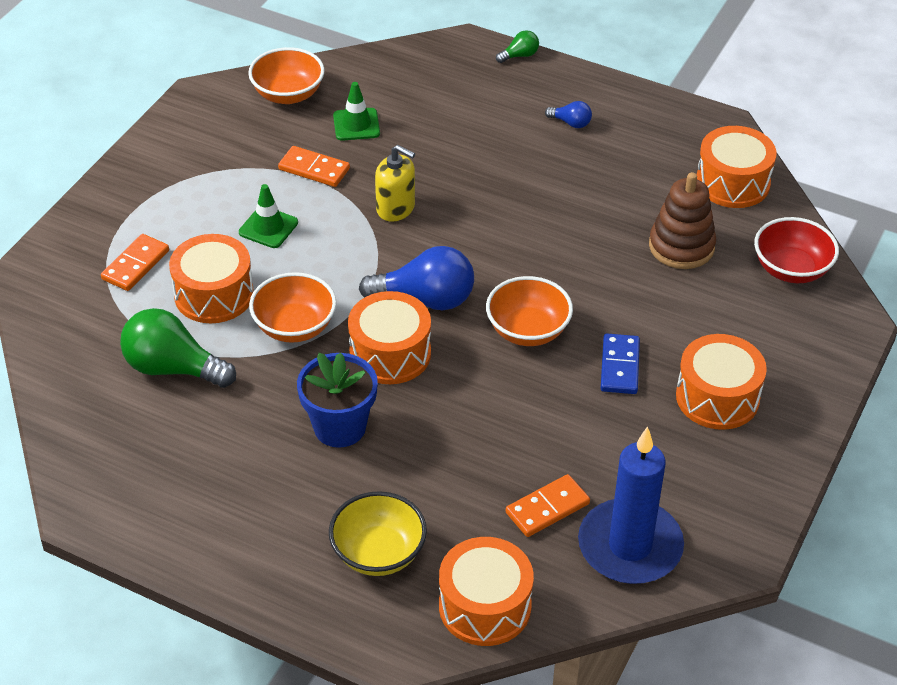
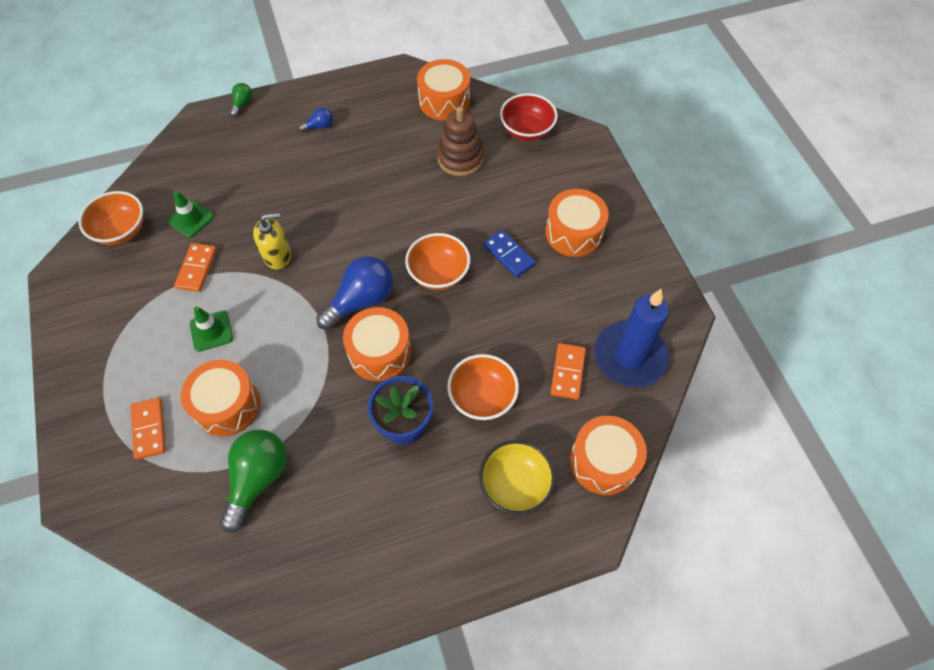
camera: 45 degrees left, 15 degrees up
green light bulb [120,308,236,388] -> green light bulb turned 135 degrees clockwise [220,430,287,533]
orange bowl [249,272,337,343] -> orange bowl moved to [447,354,519,420]
orange domino [278,146,350,187] -> orange domino turned 60 degrees counterclockwise [174,243,217,292]

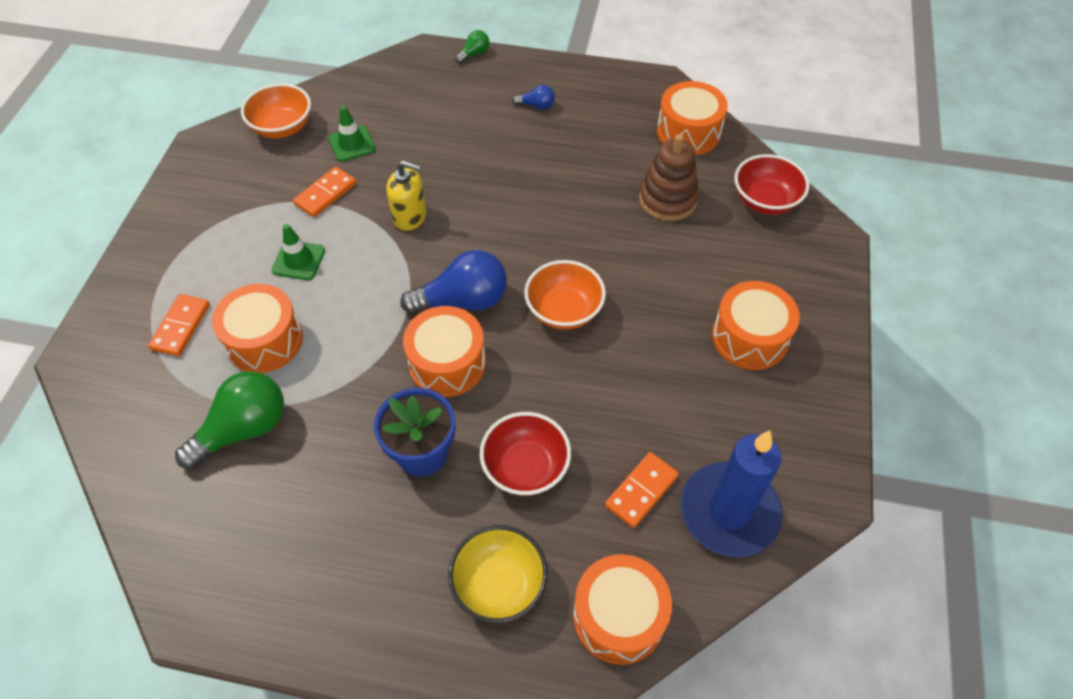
camera: 30 degrees right, 5 degrees down
orange bowl [447,354,519,420] -> red bowl [480,412,571,496]
blue domino [483,230,536,278] -> none

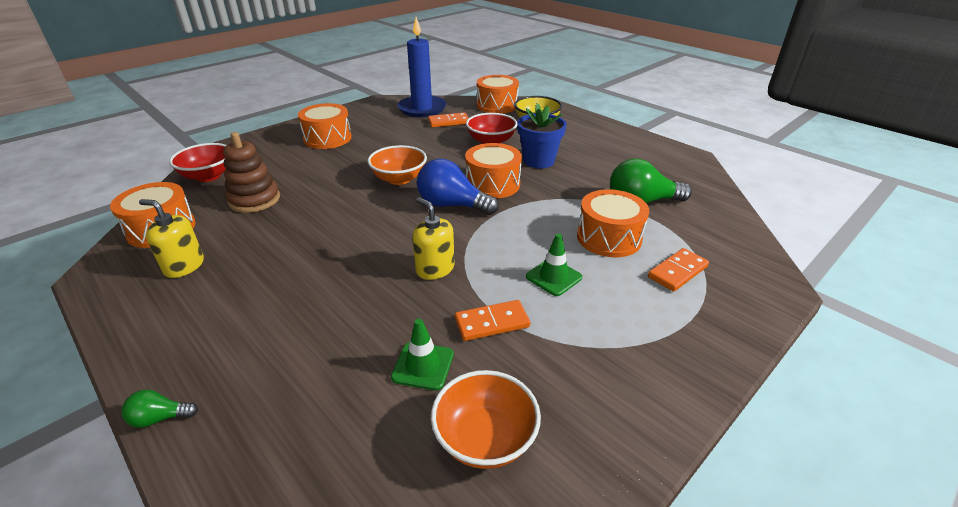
camera: 145 degrees left, 20 degrees down
blue light bulb [513,85,555,110] -> none
none -> yellow soap dispenser [139,199,204,278]

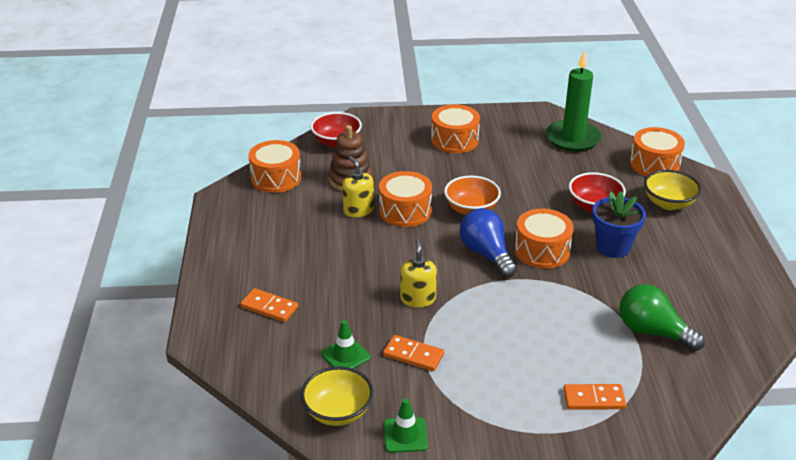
camera: 40 degrees right, 0 degrees up
green light bulb [121,390,198,428] -> none
yellow soap dispenser [139,199,204,278] -> yellow soap dispenser moved to [342,156,374,218]
blue candle [397,17,447,117] -> green candle [546,50,602,152]
orange domino [428,112,469,128] -> orange domino moved to [240,288,298,322]
orange bowl [431,370,541,469] -> yellow bowl [301,366,374,426]
green traffic cone [526,234,582,296] -> green traffic cone moved to [384,399,428,453]
orange drum [577,189,649,257] -> orange drum moved to [379,171,432,227]

